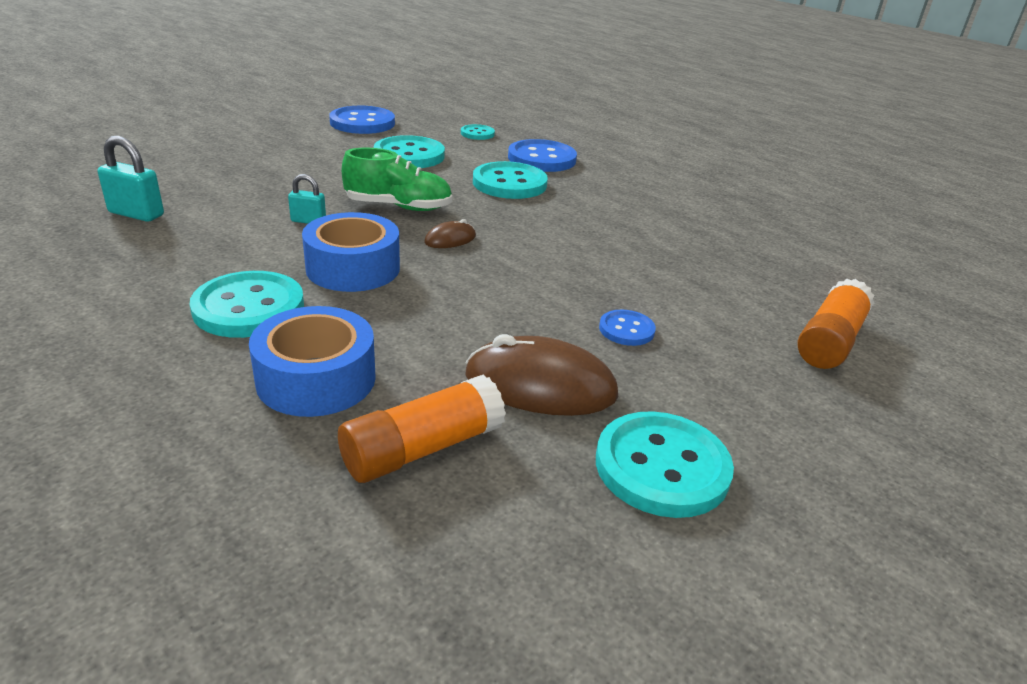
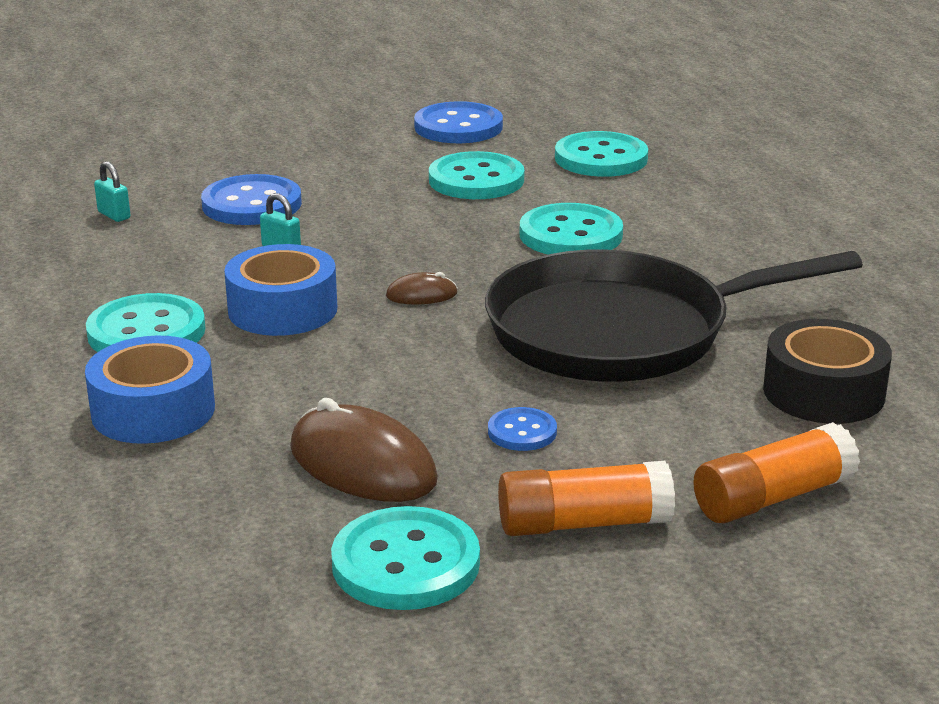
camera: 30 degrees right, 5 degrees down
turquoise padlock [97,136,164,222] -> turquoise padlock [94,161,130,222], size x0.63
orange glue stick [338,375,506,483] -> orange glue stick moved to [498,461,675,536]
green shoe [342,148,452,211] -> none
turquoise button [461,124,495,140] -> turquoise button [555,131,648,177], size x1.88
blue button [508,139,577,172] -> blue button moved to [201,174,302,225]
none -> black pan [485,250,863,382]
none -> black tape [763,319,892,424]

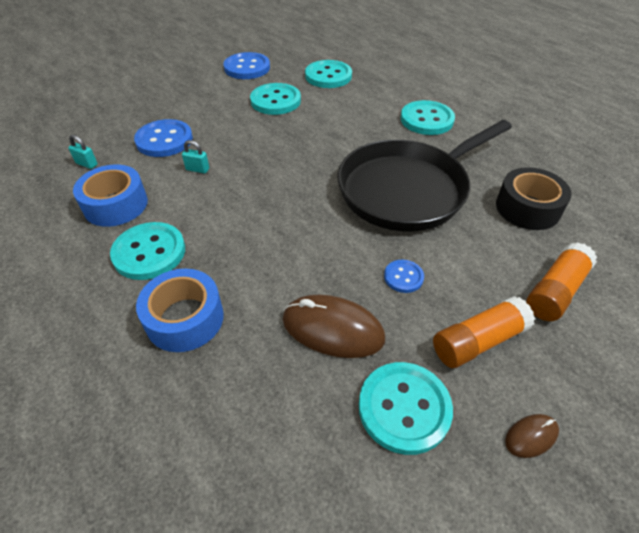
camera: 20 degrees left, 20 degrees up
blue tape [224,244,337,336] -> blue tape moved to [73,165,148,227]
brown mouse [386,272,458,304] -> brown mouse moved to [505,414,559,458]
turquoise button [520,203,623,254] -> turquoise button moved to [401,100,455,135]

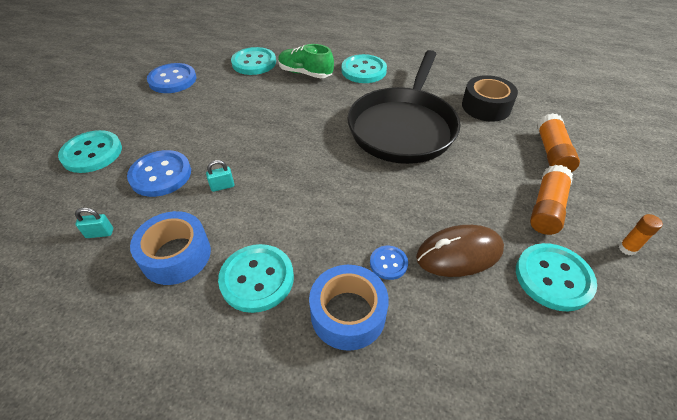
camera: 35 degrees left, 0 degrees up
turquoise button [250,83,301,115] -> turquoise button moved to [58,130,122,173]
blue button [384,260,424,293] -> blue button moved to [370,246,408,280]
brown mouse [505,414,559,458] -> orange glue stick [619,214,663,256]
none -> green shoe [278,44,334,78]

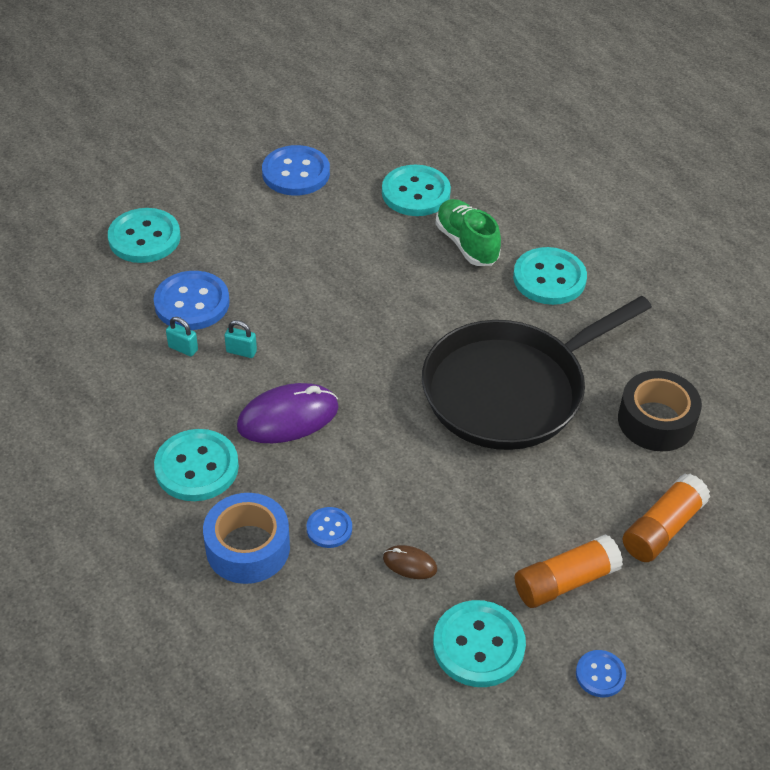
camera: 35 degrees right, 0 degrees up
turquoise padlock [75,208,113,238] -> turquoise padlock moved to [166,317,198,356]
blue tape [130,211,211,285] -> none
brown mouse [416,225,504,277] -> brown mouse [383,545,437,579], size x0.49
orange glue stick [619,214,663,256] -> blue button [576,650,626,697]
none -> purple mouse [237,383,339,443]

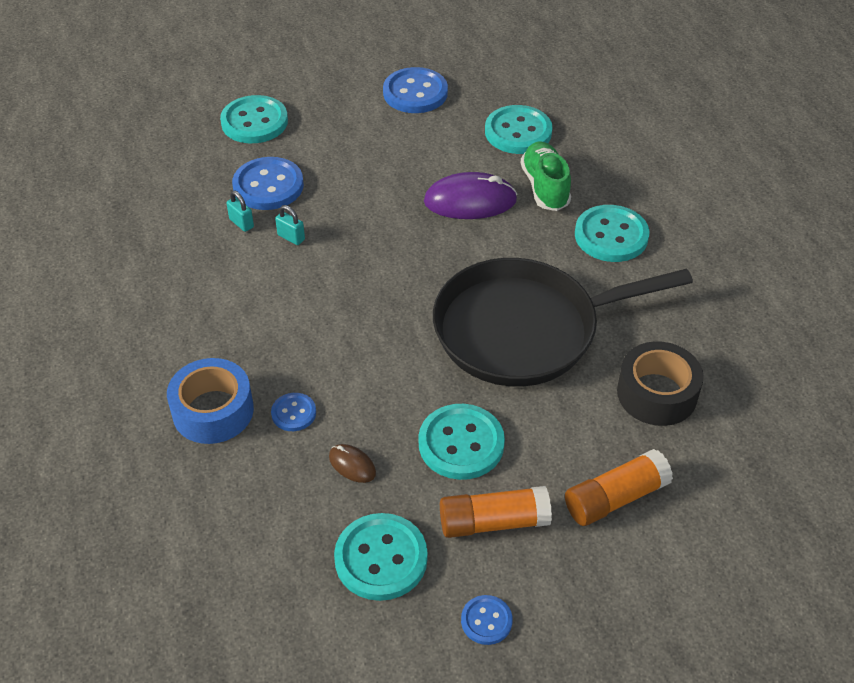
camera: 20 degrees right, 0 degrees up
turquoise button [154,429,239,501] -> turquoise button moved to [418,404,505,480]
purple mouse [237,383,339,443] -> purple mouse moved to [424,172,518,219]

